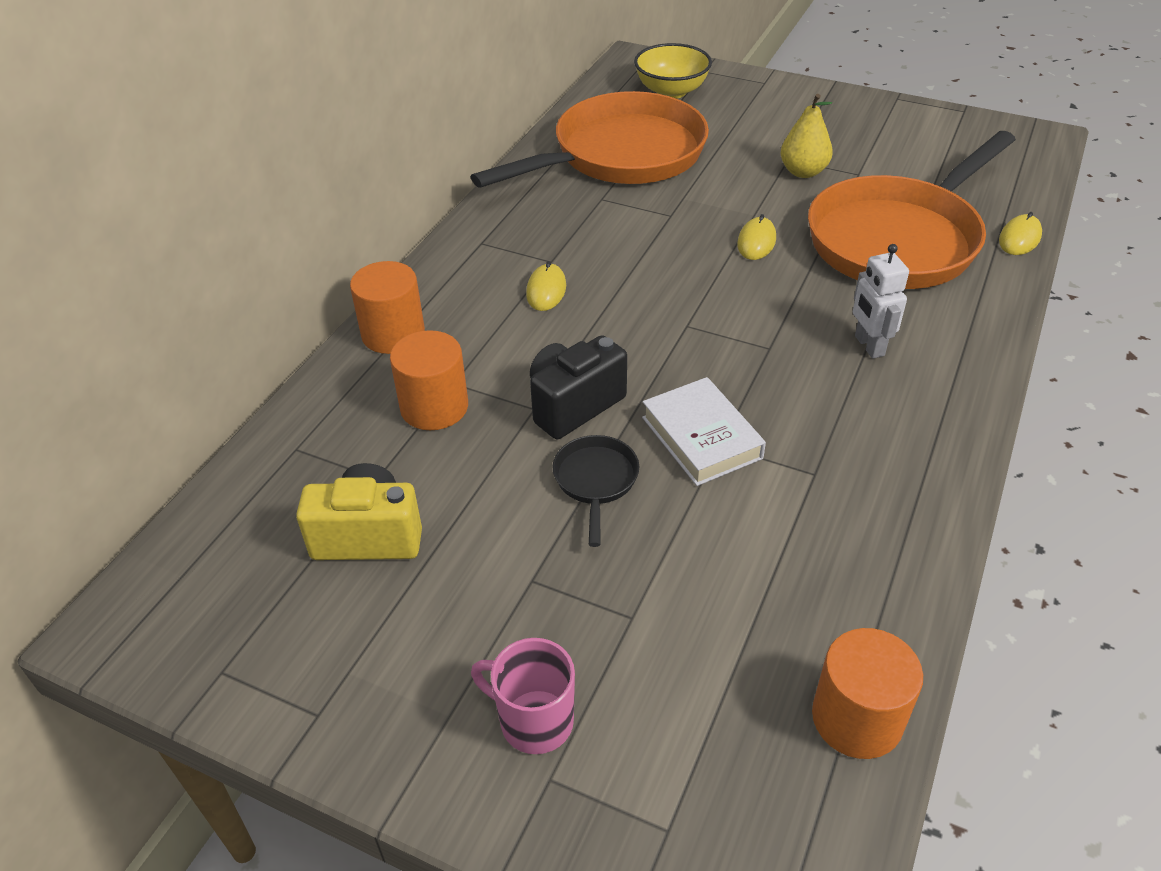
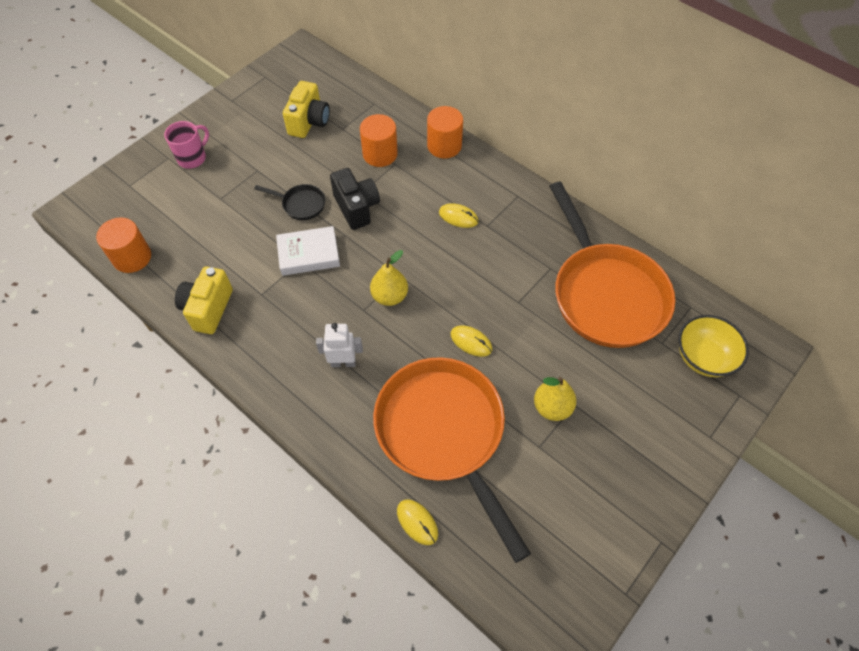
camera: 105 degrees right, 15 degrees up
none -> yellow camera [175,267,233,334]
none -> yellow pear [370,250,408,306]

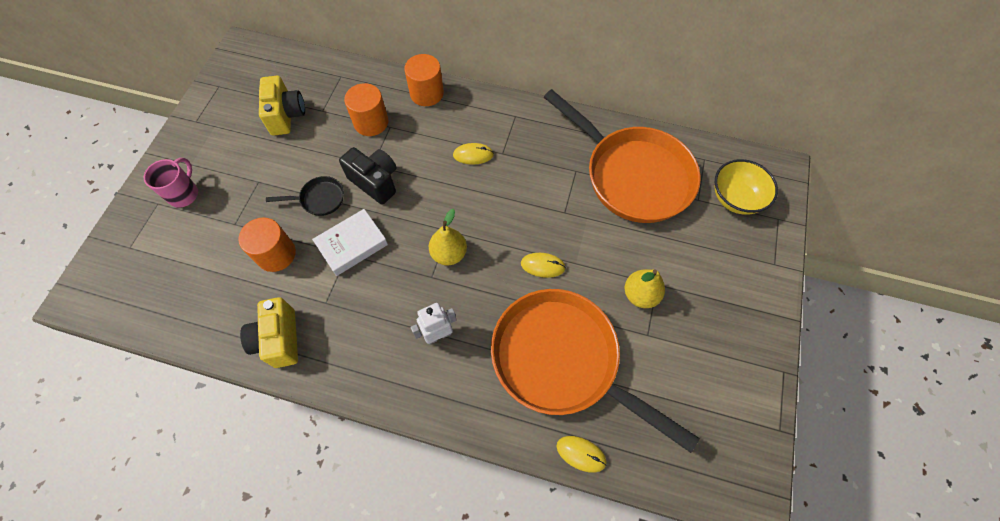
camera: 25 degrees left, 5 degrees up
orange cylinder [96,217,151,273] -> orange cylinder moved to [238,217,296,272]

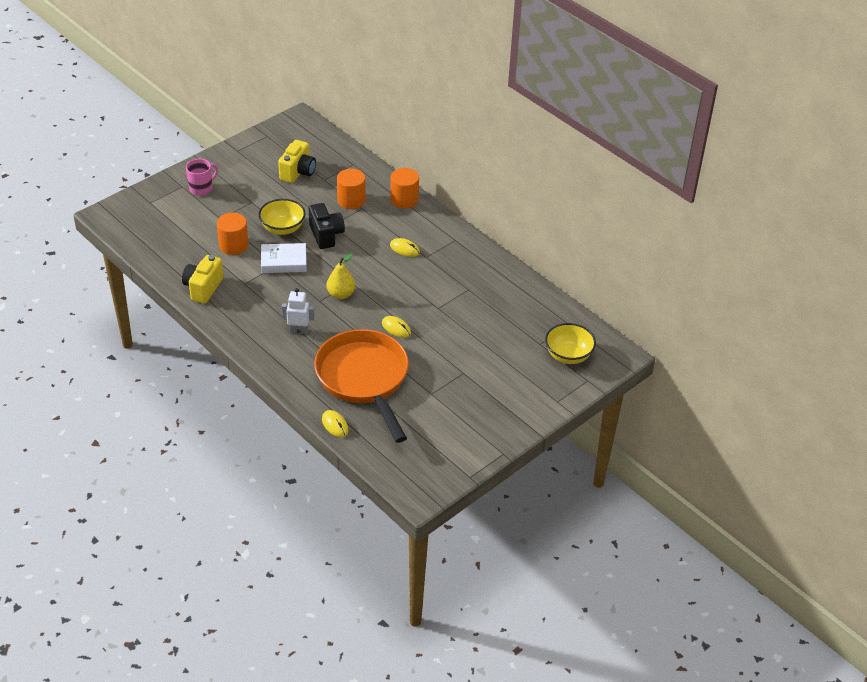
camera: 30 degrees right, 20 degrees down
black pan [266,176,344,216] -> yellow bowl [259,199,305,235]
orange pan [544,89,701,223] -> none
yellow pear [625,269,665,308] -> none

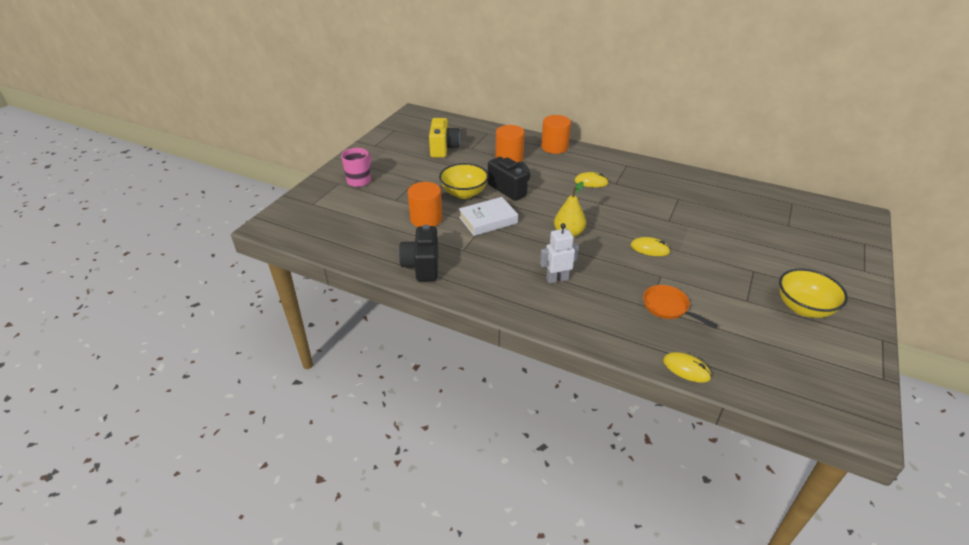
camera: 20 degrees left, 5 degrees down
yellow camera [182,255,223,304] -> black camera [399,224,438,282]
orange pan [314,329,409,443] -> orange pan [643,285,717,329], size x0.40
yellow bowl [545,323,596,364] -> yellow bowl moved to [779,269,848,318]

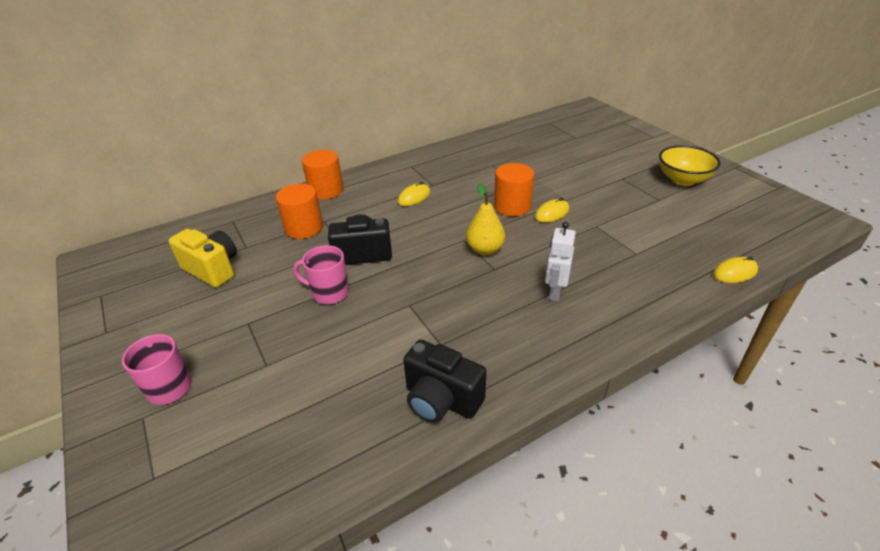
camera: 55 degrees left, 0 degrees up
orange cylinder [408,182,443,227] -> orange cylinder moved to [494,163,534,216]
yellow bowl [439,163,489,199] -> pink mug [293,245,349,304]
white book [459,197,518,236] -> none
orange pan [643,285,717,329] -> none

